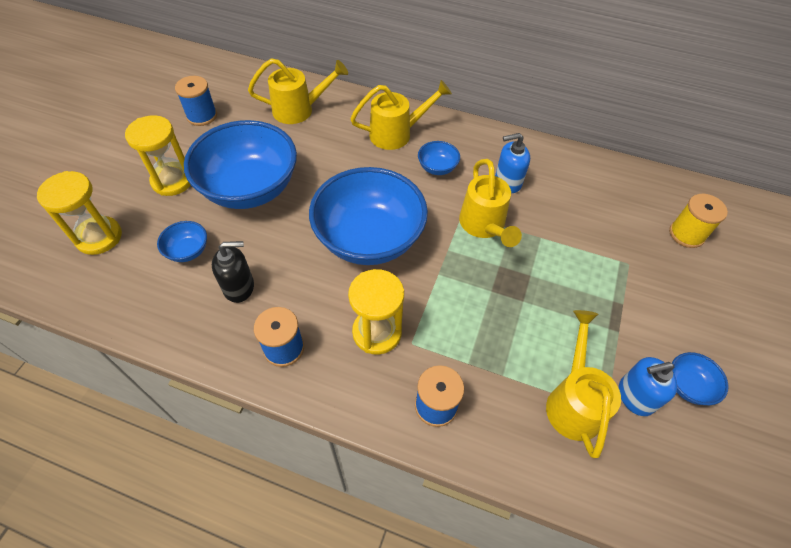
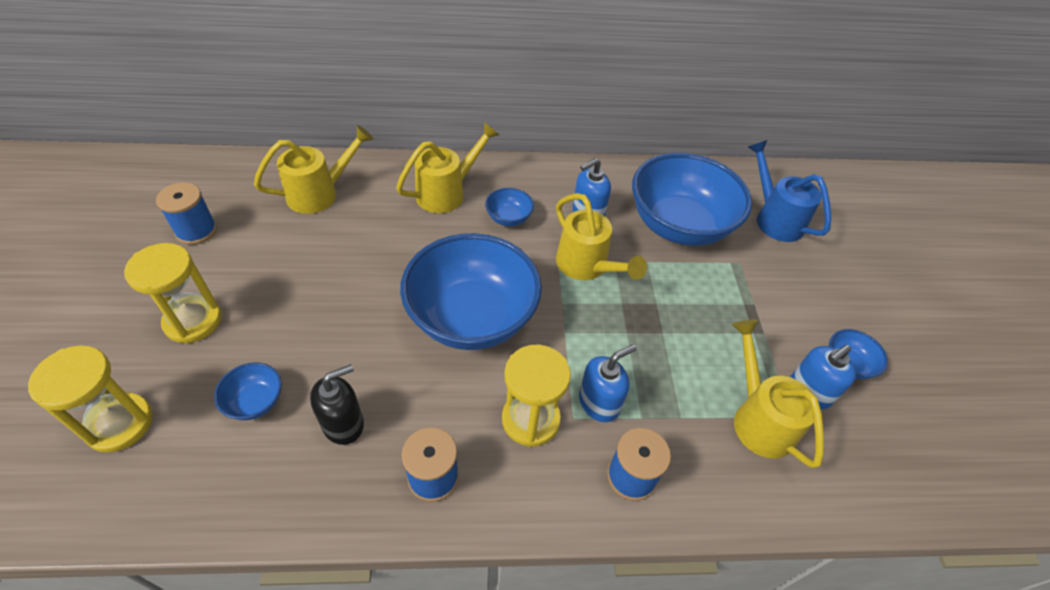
camera: 25 degrees left, 5 degrees down
blue bowl [184,120,297,209] -> blue bowl moved to [632,153,752,246]
yellow spool [669,194,728,248] -> blue watering can [748,140,831,242]
none -> blue soap dispenser [579,344,636,422]

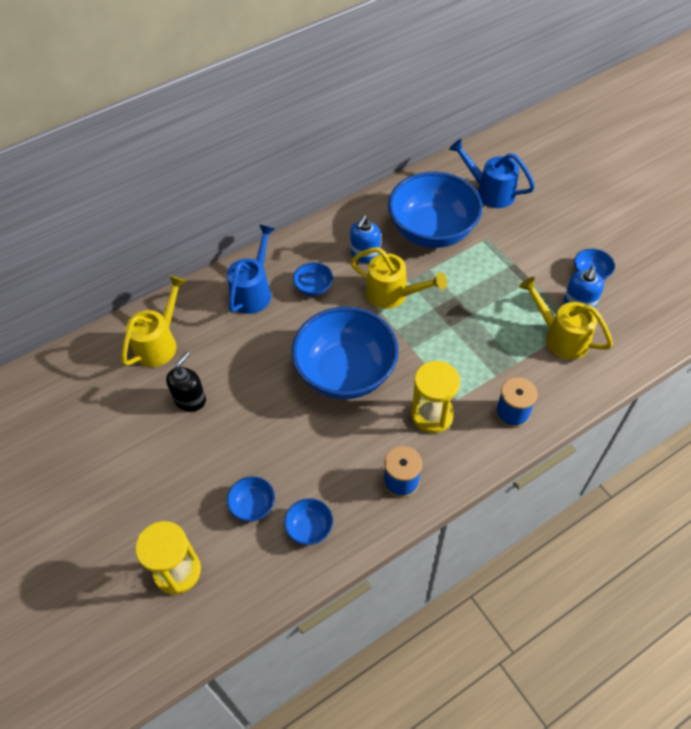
camera: 25 degrees left, 5 degrees up
yellow hourglass [124,243,222,344] -> none
blue spool [156,182,217,245] -> none
black soap dispenser [310,364,364,445] -> black soap dispenser moved to [166,352,206,411]
yellow watering can [396,122,499,213] -> blue watering can [227,224,275,314]
blue soap dispenser [579,344,636,422] -> none
none -> blue bowl [284,498,333,545]

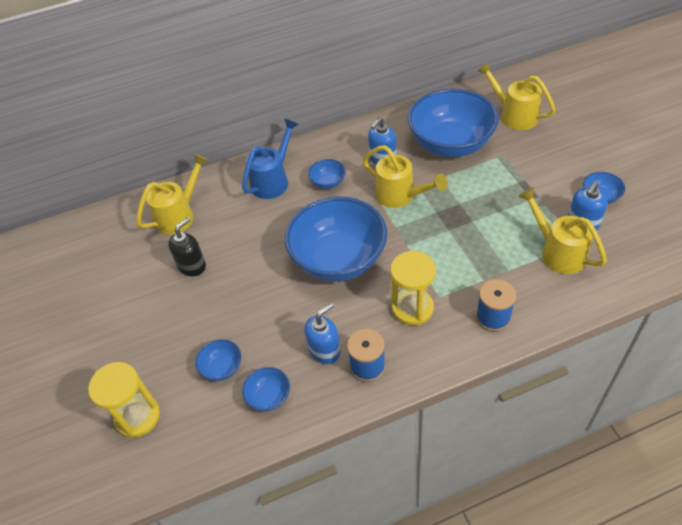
camera: 15 degrees right, 5 degrees down
blue watering can [449,139,535,208] -> yellow watering can [477,62,556,130]
none -> blue soap dispenser [304,303,341,364]

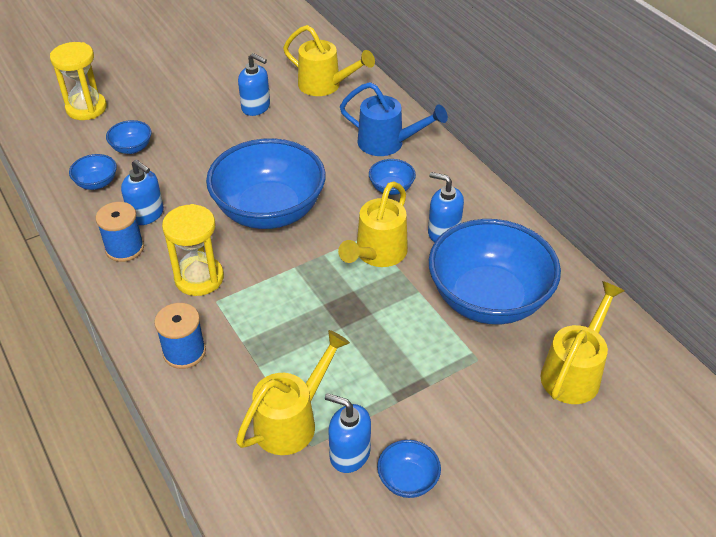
camera: 75 degrees right, 5 degrees down
black soap dispenser [168,217,206,277] -> blue soap dispenser [238,53,270,116]

